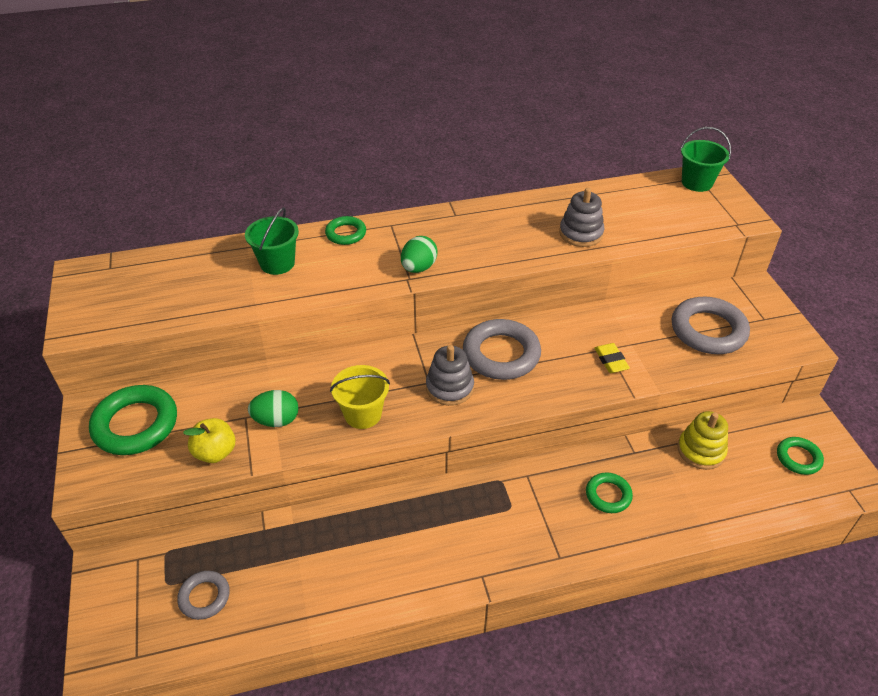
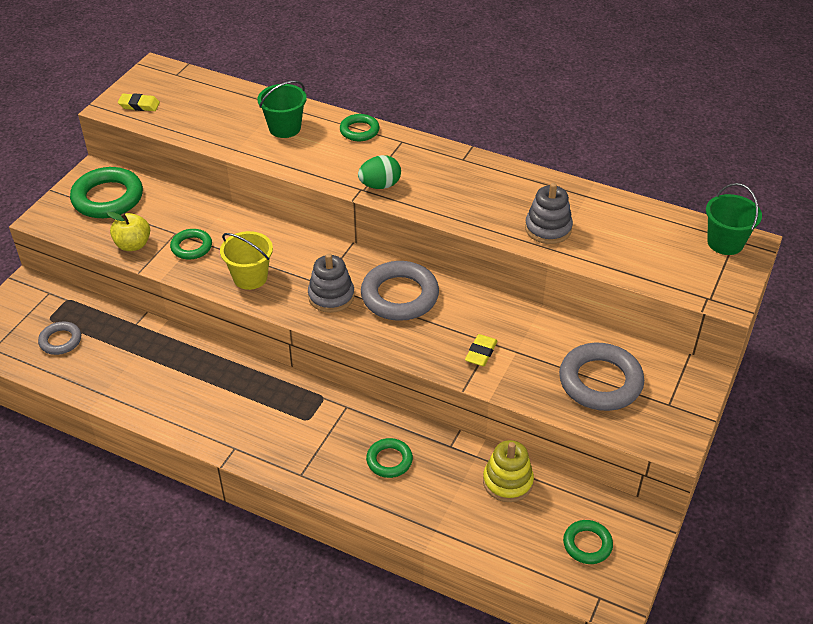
camera: 40 degrees right, 0 degrees up
green egg [248,390,299,427] -> green ring [170,229,212,260]
none -> yellow eraser [118,93,160,111]

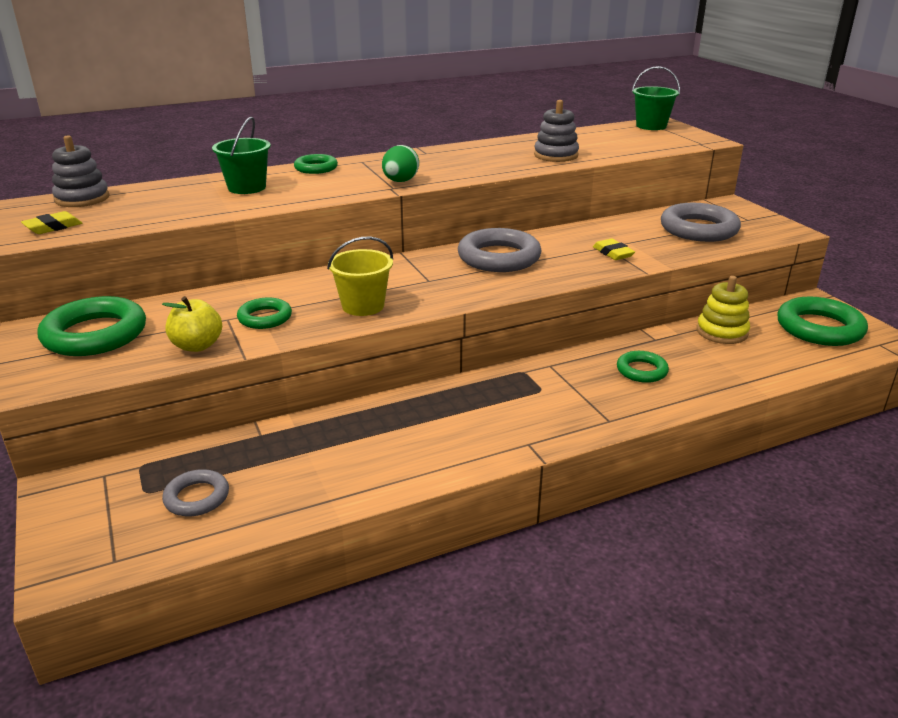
camera: 50 degrees left, 15 degrees down
grey stacking toy [308,253,355,313] -> grey stacking toy moved to [52,135,110,207]
green ring [563,520,613,564] -> green ring [777,297,868,346], size x1.80

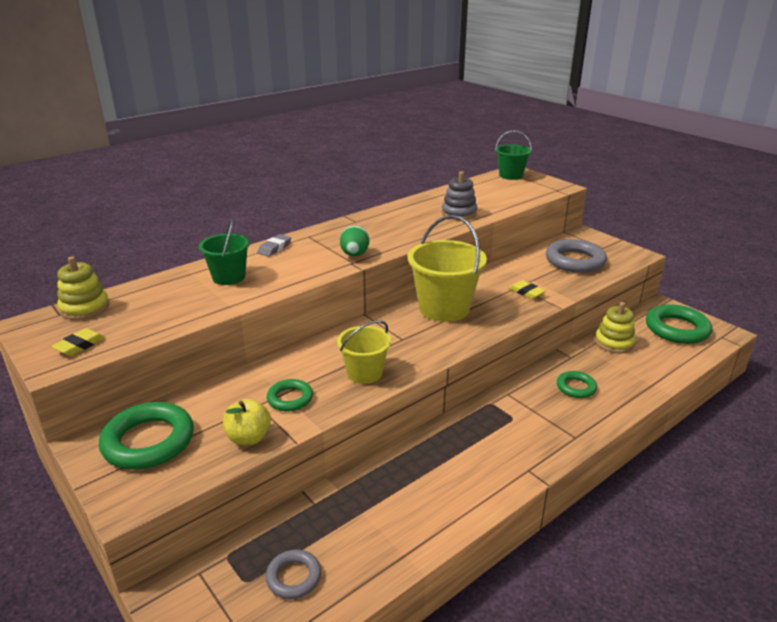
camera: 15 degrees left, 0 degrees up
grey stacking toy [52,135,110,207] -> yellow stacking toy [57,256,110,320]
green ring [294,154,338,174] -> grey eraser [258,234,291,257]
grey ring [458,228,542,272] -> yellow bucket [408,215,487,322]

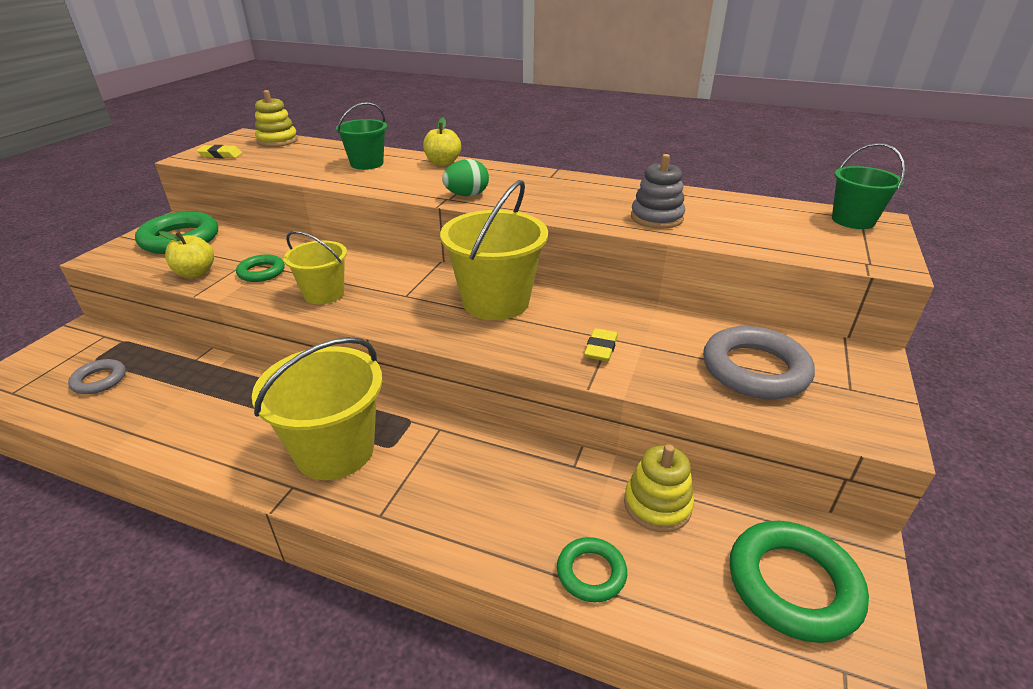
camera: 60 degrees right, 5 degrees up
grey eraser [258,234,291,257] -> yellow apple [423,117,461,166]
green ring [557,371,597,398] -> green ring moved to [557,537,627,603]
none -> yellow bucket [252,337,383,480]

